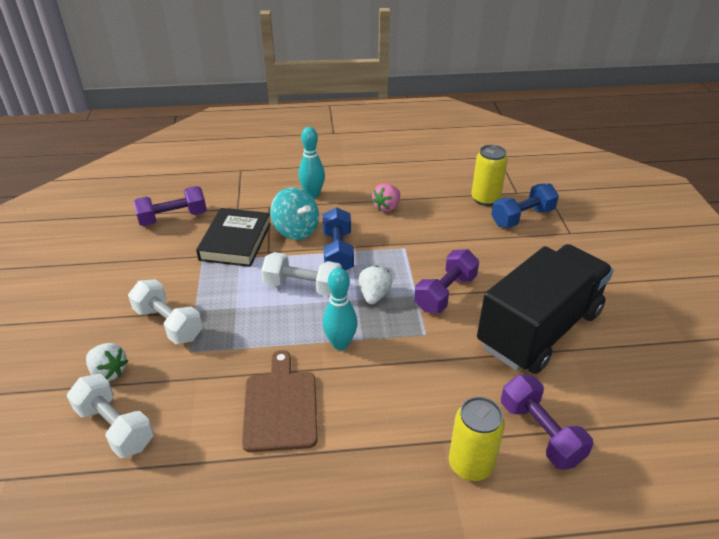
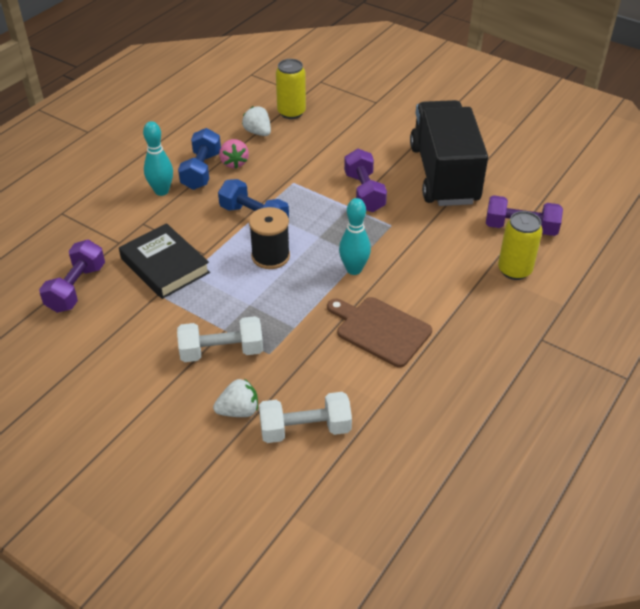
camera: 50 degrees left, 5 degrees up
white dumbbell [261,252,342,296] -> black spool [249,207,290,269]
turquoise spinning top [270,187,319,240] -> none
white strawberry [359,265,392,304] -> white strawberry moved to [242,106,271,136]
blue dumbbell [491,184,559,228] -> blue dumbbell moved to [178,128,221,190]

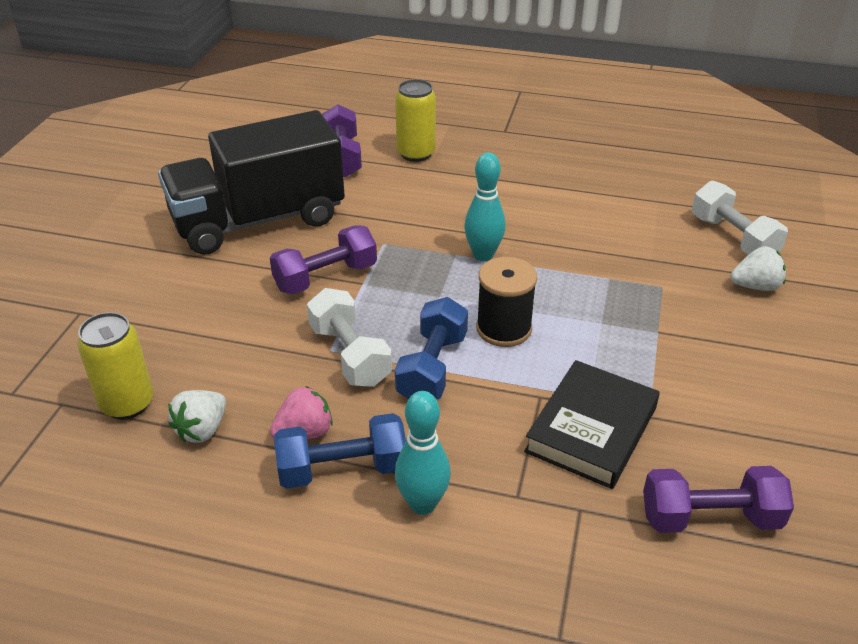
camera: 110 degrees left, 5 degrees down
white dumbbell [177,316,263,362] -> white dumbbell moved to [307,288,392,387]
white strawberry [213,379,258,417] -> white strawberry turned 120 degrees clockwise [731,246,786,291]
brown cutting board [327,297,432,367] -> none

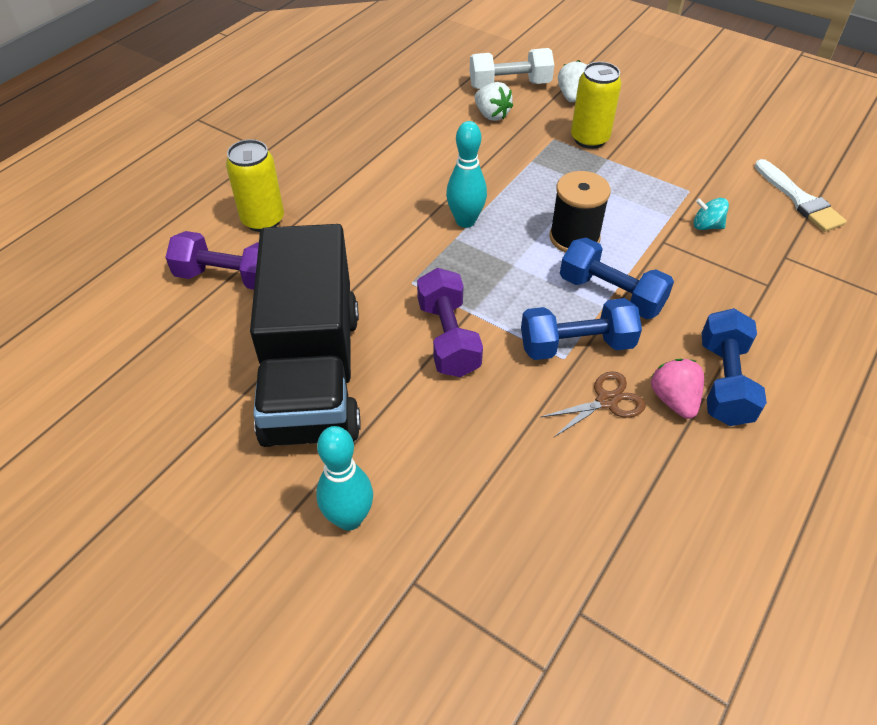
camera: 70 degrees left, 10 degrees up
yellow can [77,312,153,420] -> yellow can moved to [571,62,622,149]
white strawberry [168,390,226,443] -> white strawberry moved to [474,82,513,121]
white dumbbell [307,288,392,387] -> blue dumbbell [521,298,642,360]
turquoise bowling pin [395,391,451,515] -> turquoise bowling pin moved to [316,426,373,531]
black book [524,360,660,489] -> turquoise spinning top [694,198,729,230]
purple dumbbell [643,466,794,533] -> white brush [755,159,847,232]
none -> brown scissors [541,371,646,437]

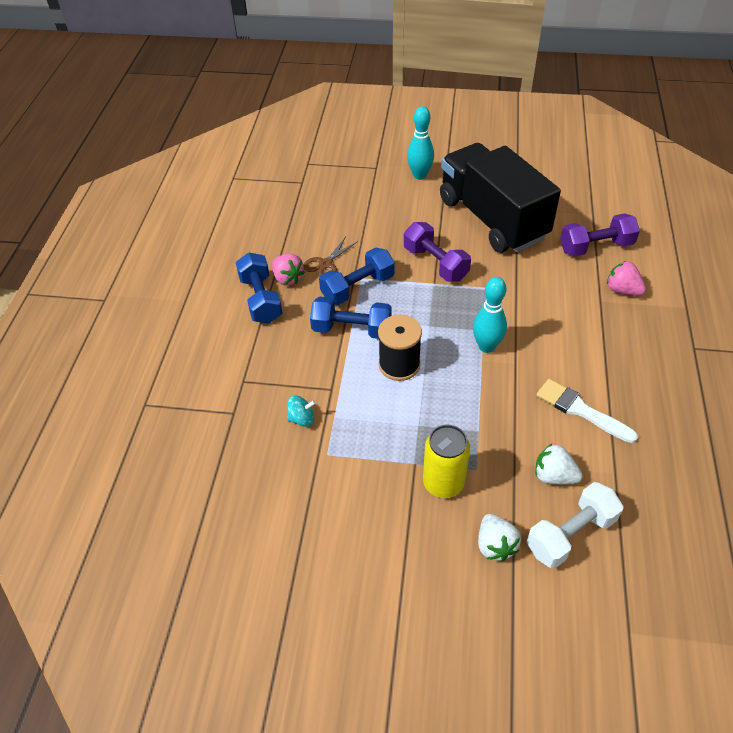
camera: 155 degrees right, 0 degrees up
yellow can [226,139,284,232] -> pink strawberry [607,261,646,296]
white brush [755,159,847,232] -> white brush moved to [536,379,638,443]

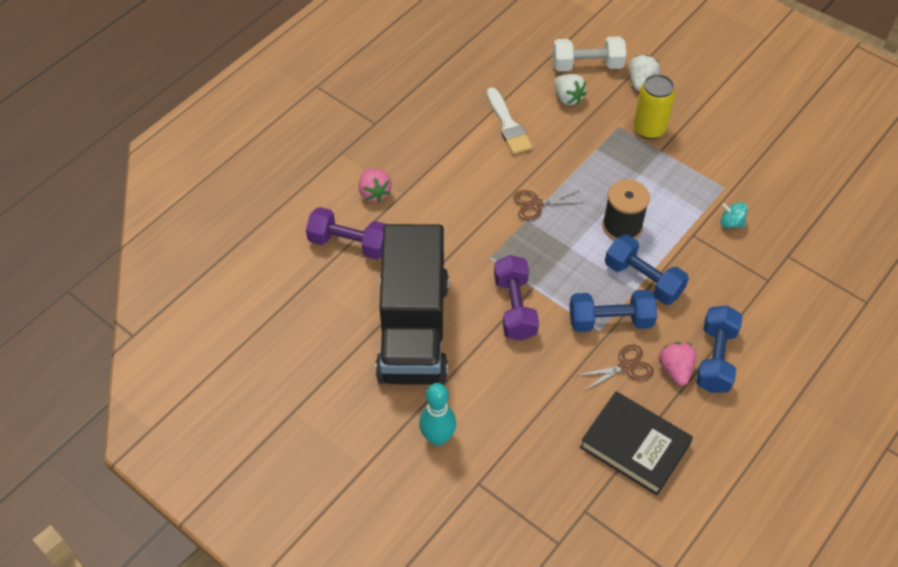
camera: 150 degrees left, 5 degrees up
turquoise bowling pin [473,277,507,353] -> brown scissors [513,190,582,221]
none -> black book [580,391,693,495]

